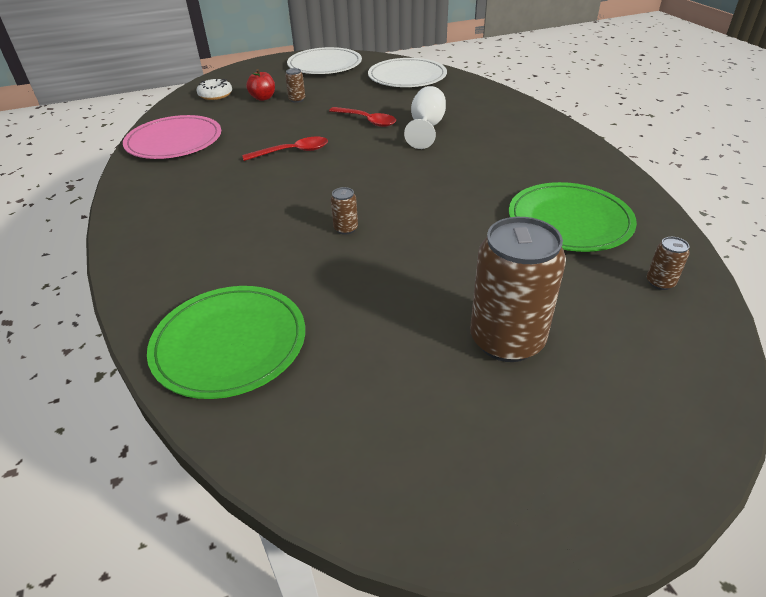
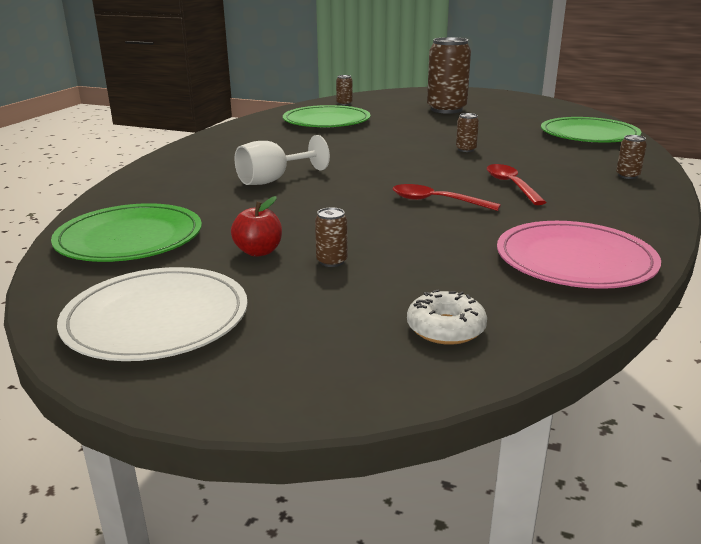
camera: 140 degrees left, 15 degrees down
red apple [246,69,275,101] -> red apple moved to [231,196,282,257]
red spoon [329,107,396,127] -> red spoon moved to [487,164,546,205]
white plate [368,58,447,87] -> green plate [51,203,202,262]
none -> brown can [616,135,647,179]

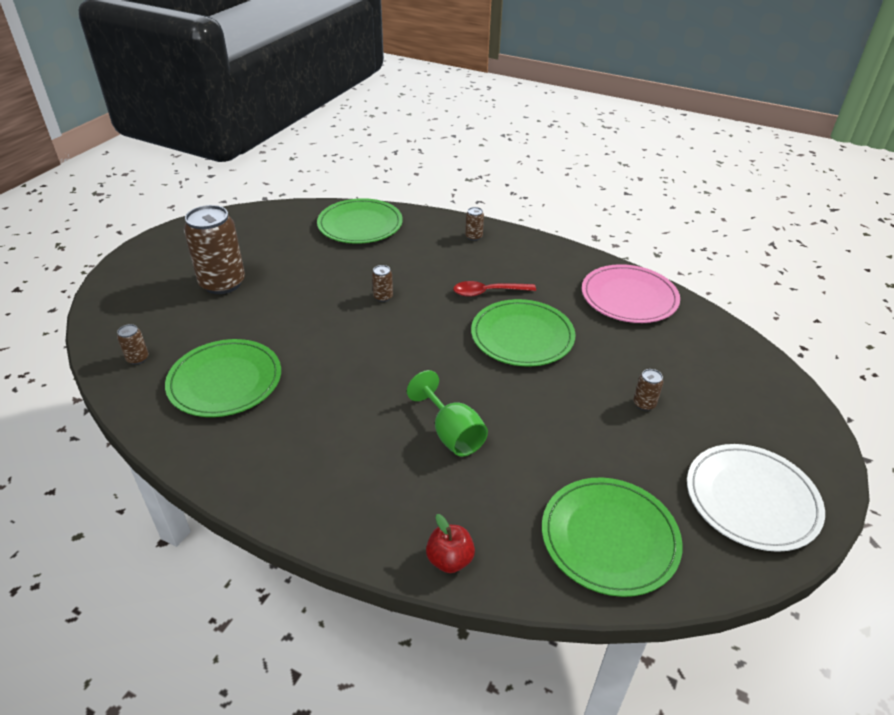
camera: 85 degrees left, 15 degrees up
red apple [231,196,282,257] -> red apple moved to [426,514,475,573]
white goblet [235,135,330,185] -> green goblet [407,370,488,457]
red spoon [393,184,501,211] -> green plate [471,299,575,367]
white donut [407,290,487,345] -> none

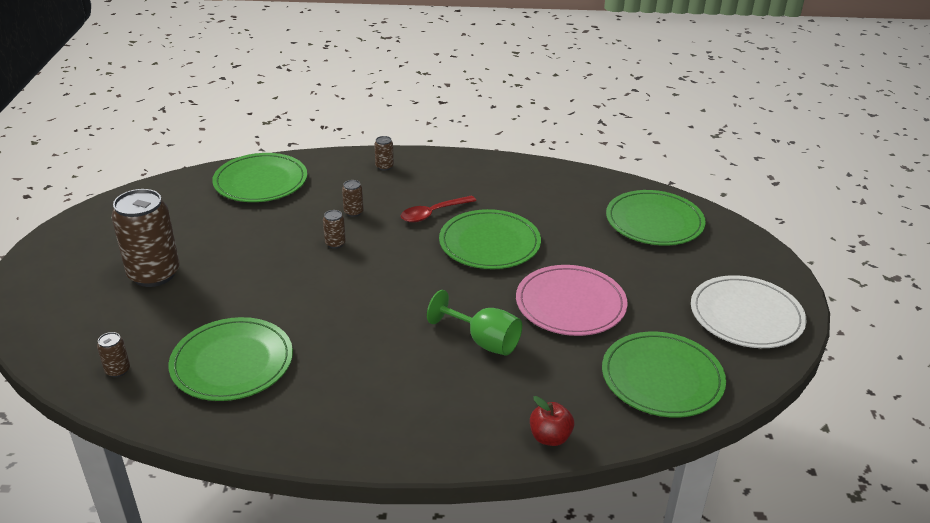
camera: 25 degrees left, 5 degrees down
pink plate [582,264,680,323] -> pink plate moved to [516,265,628,336]
brown can [633,369,663,411] -> brown can moved to [342,180,364,217]
none -> green plate [606,190,706,246]

